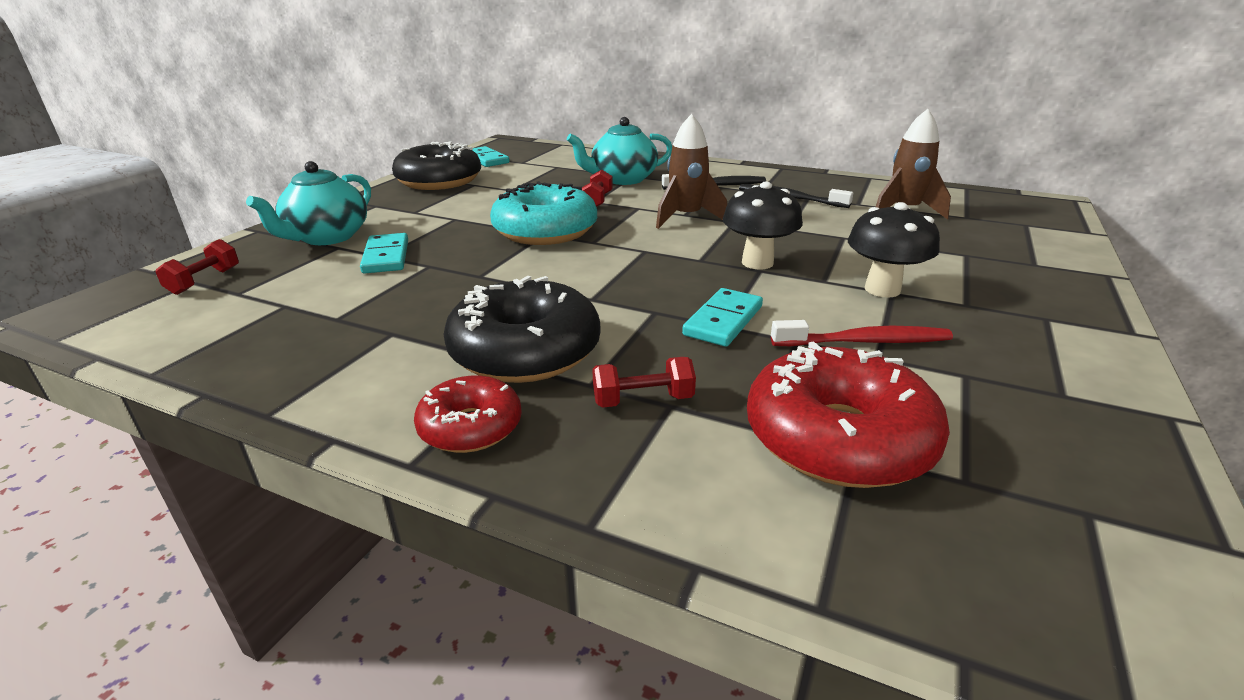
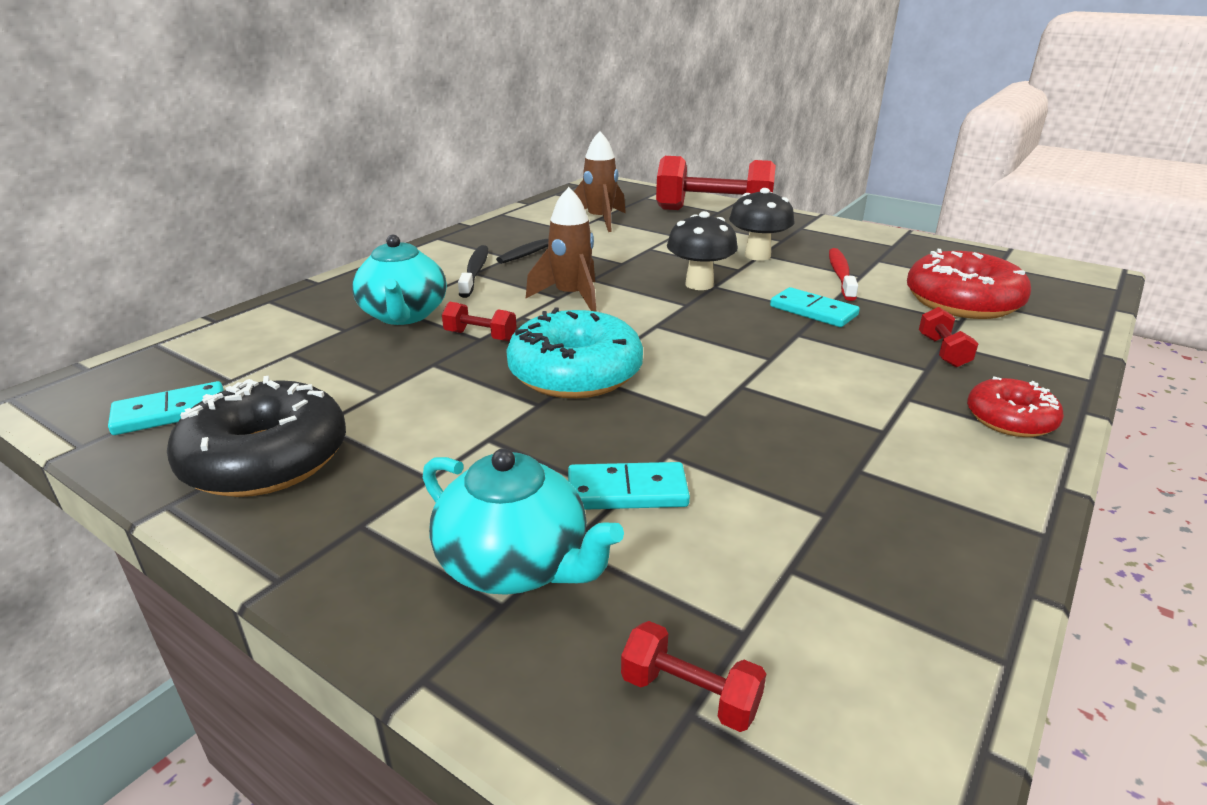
camera: 80 degrees left, 0 degrees up
black donut [443,276,600,383] -> none
none -> red dumbbell [656,156,776,210]

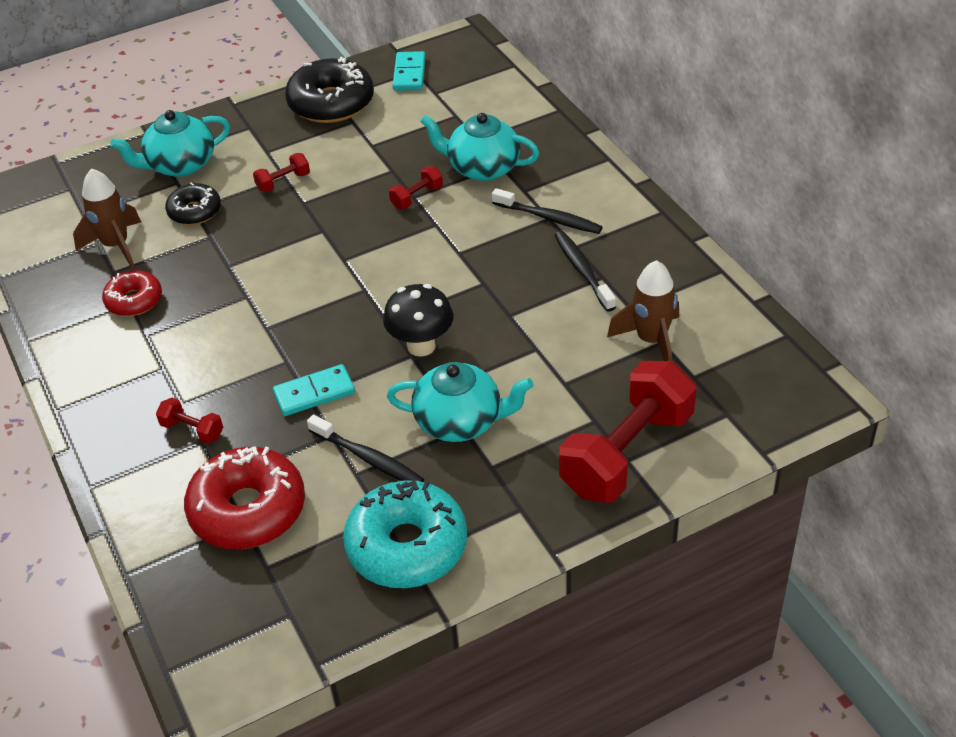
camera: 120 degrees right, 15 degrees up
turquoise donut [506,307,643,398] -> turquoise donut moved to [343,480,467,588]
brown rocket [526,187,597,312] -> brown rocket moved to [73,168,141,268]
turquoise domino [568,462,690,510] -> black donut [165,183,221,225]
red dumbbell [621,621,766,732] -> red dumbbell moved to [253,153,310,192]
black mushroom [729,188,794,261] -> turquoise teapot [387,362,534,442]
red toothbrush [829,248,858,301] -> black toothbrush [307,415,424,482]
red donut [967,376,1064,437] -> red donut moved to [102,270,162,316]

